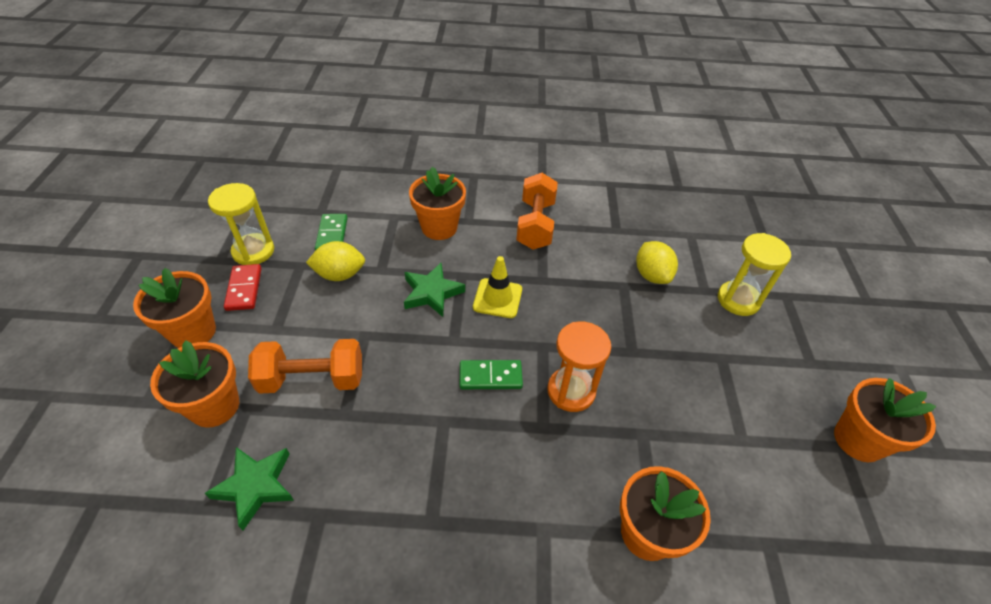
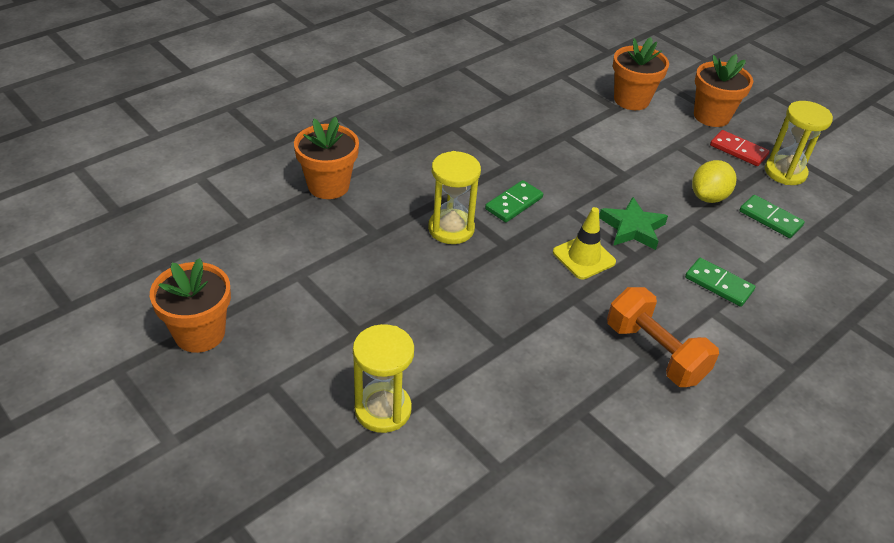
camera: 135 degrees right, 5 degrees down
green star [204,447,294,530] -> none
orange dumbbell [248,339,362,394] -> none
orange flower pot [409,167,466,240] -> green domino [685,258,755,307]
orange hourglass [547,321,611,412] -> yellow hourglass [428,151,481,244]
yellow lemon [636,241,678,284] -> none

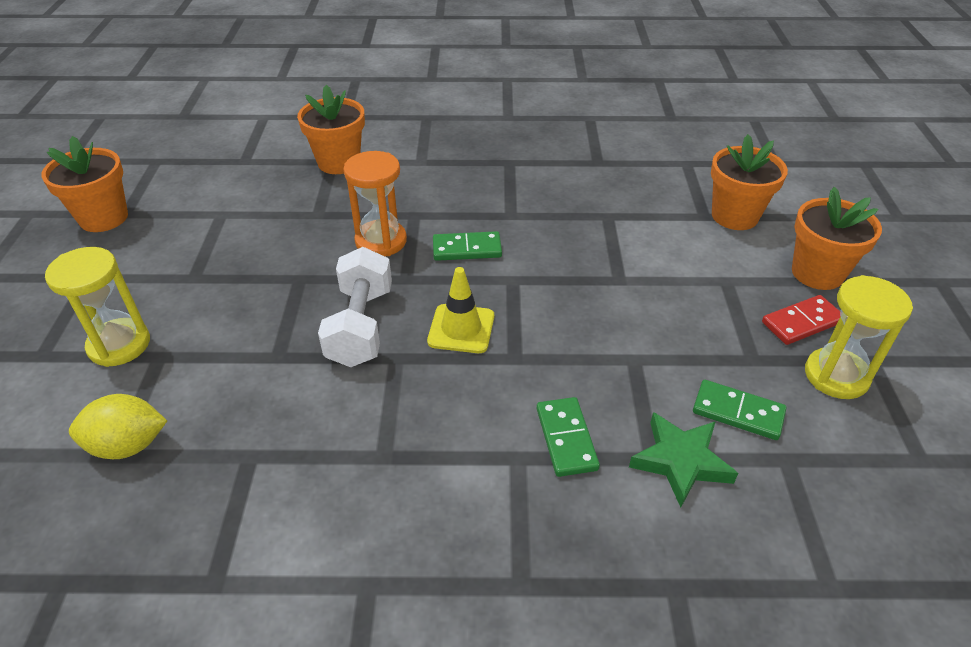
camera: 45 degrees right, 0 degrees up
yellow hourglass [428,151,481,244] -> orange hourglass [343,151,407,256]
green star [599,197,668,250] -> green star moved to [629,412,738,507]
orange dumbbell [607,287,719,387] -> none
yellow lemon [692,160,736,203] -> yellow lemon moved to [69,394,167,459]
red domino [710,130,769,166] -> red domino turned 75 degrees clockwise [762,295,840,345]
green domino [739,195,805,238] -> green domino turned 60 degrees counterclockwise [693,380,786,440]
none -> white dumbbell [318,247,392,367]

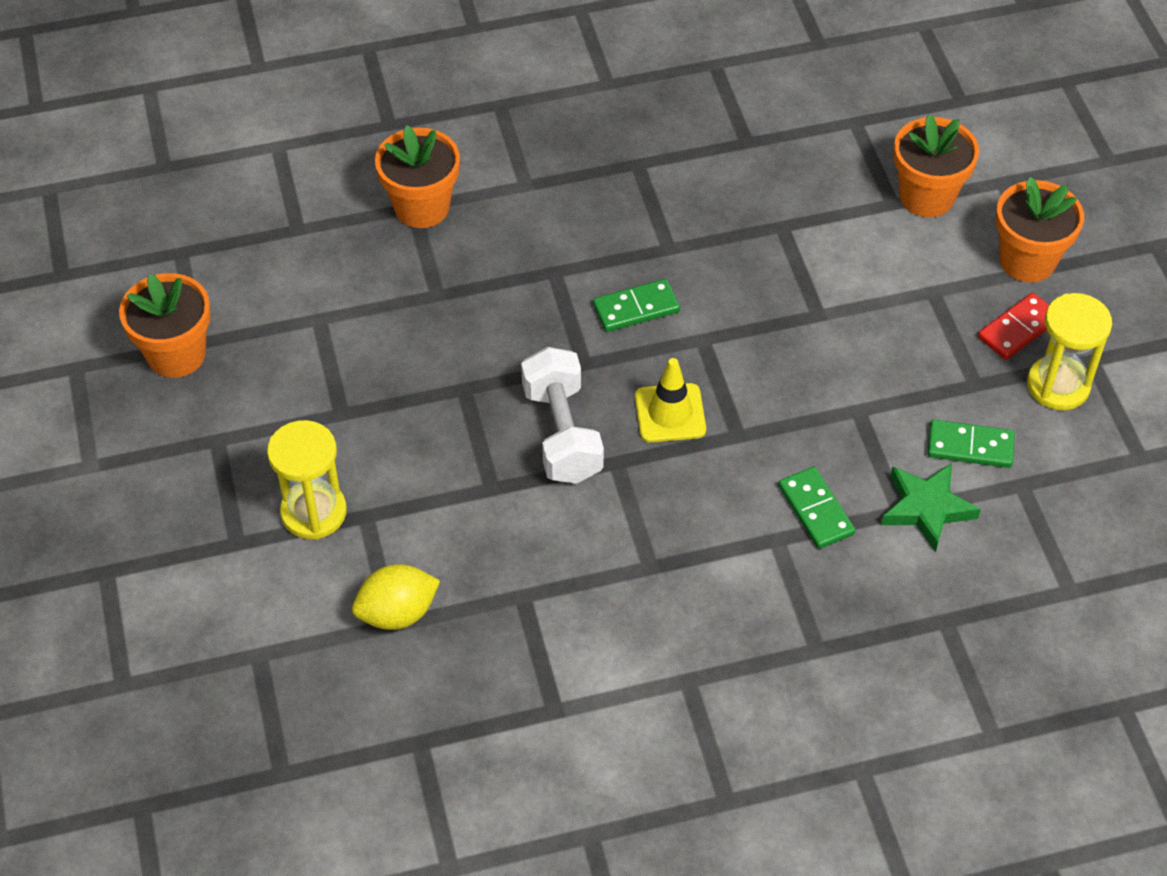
camera: 15 degrees left, 10 degrees up
orange hourglass [343,151,407,256] -> none

